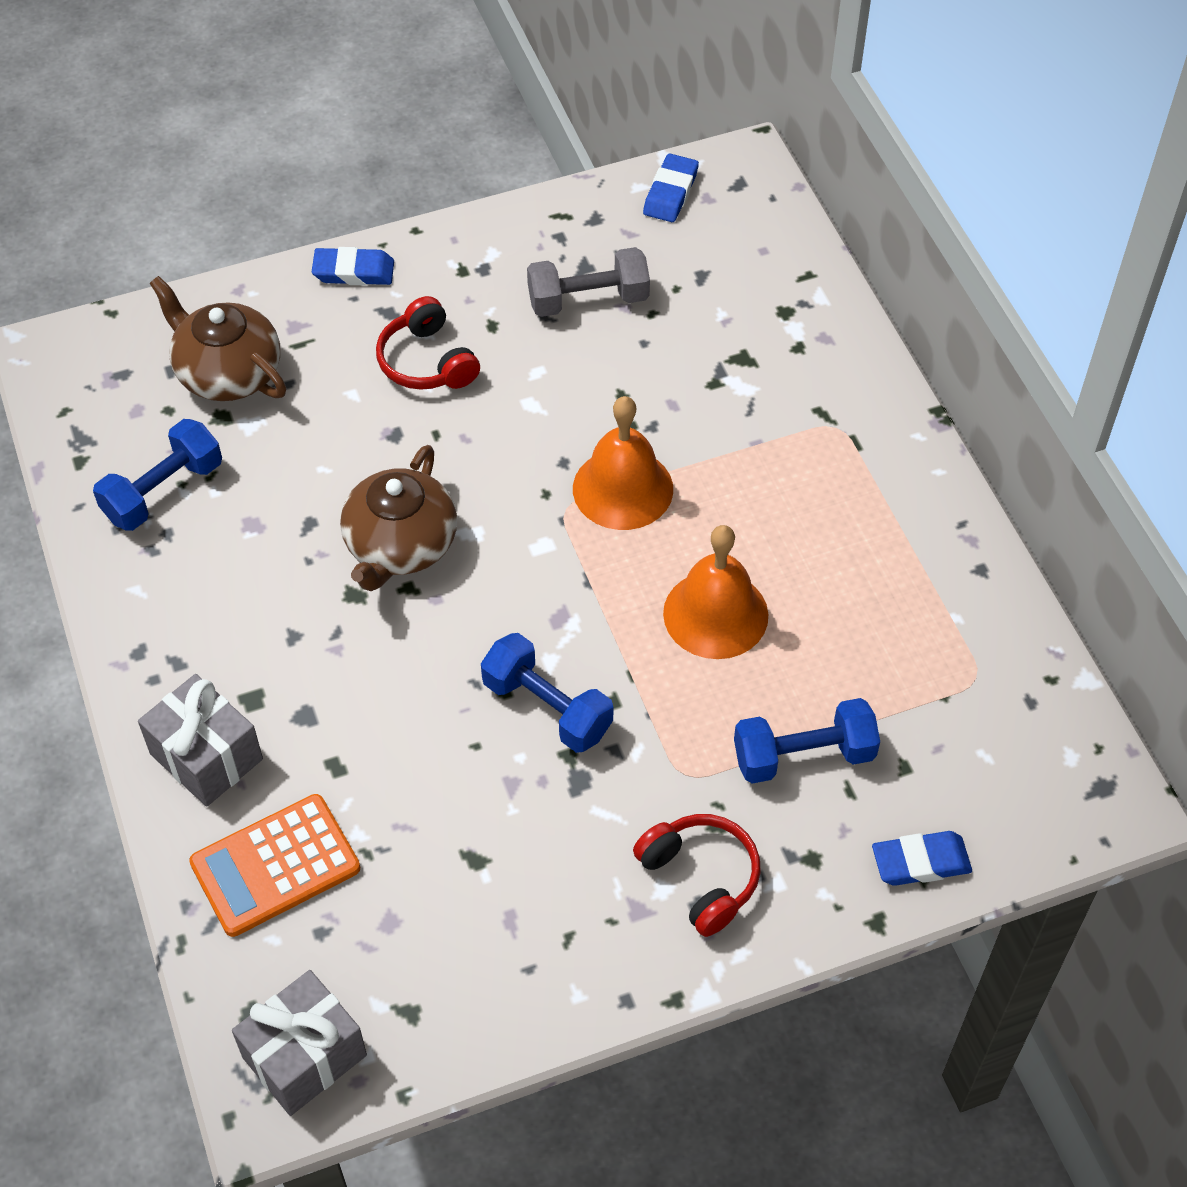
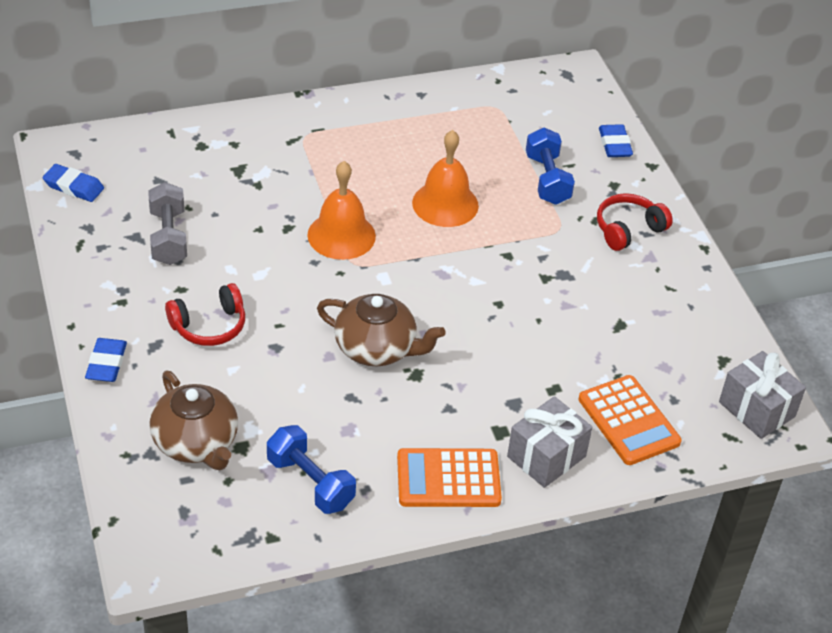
camera: 90 degrees left, 10 degrees down
brown teapot [149,276,286,401] -> brown teapot turned 75 degrees counterclockwise [149,371,238,470]
blue dumbbell [481,633,613,753] -> none
none -> orange calculator [397,448,502,507]

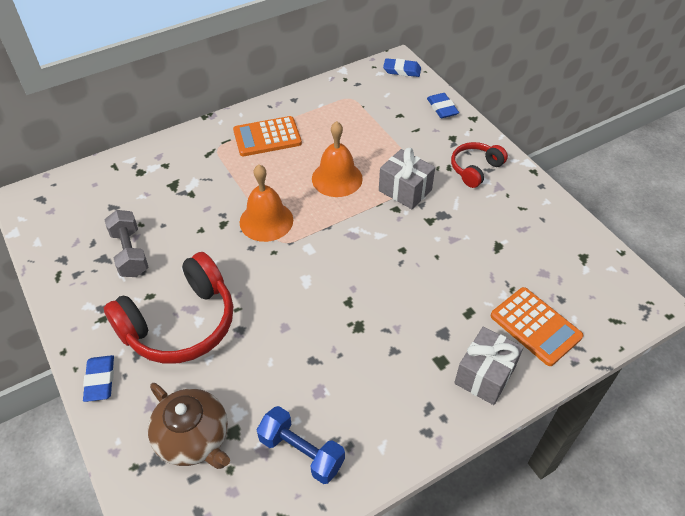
camera: 10 degrees left, 5 degrees up
blue eraser [43,164,104,202] -> blue eraser moved to [383,58,421,77]
red headphones [165,283,245,346] -> red headphones [104,252,233,364], size x1.83
brown teapot [317,294,445,366] -> none
orange calculator [397,448,502,507] -> orange calculator moved to [233,116,302,156]
blue dumbbell [526,128,575,205] -> none
grey gift [719,351,806,439] -> grey gift moved to [379,148,435,209]

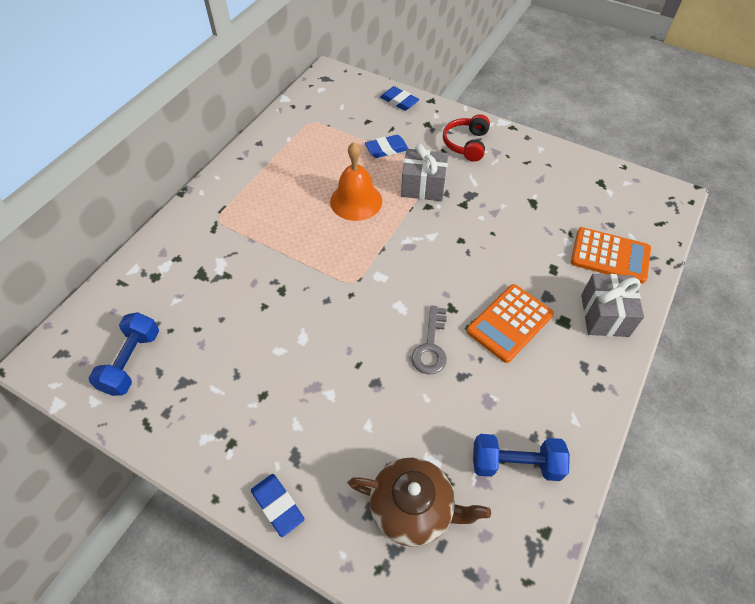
camera: 30 degrees left, 5 degrees up
grey dumbbell [104,210,148,277] -> none
red headphones [104,252,233,364] -> none
orange calculator [233,116,302,156] -> orange calculator moved to [467,284,554,363]
orange bell [239,164,293,242] -> none
blue eraser [383,58,421,77] -> blue eraser moved to [365,135,408,158]
none -> blue dumbbell [89,312,159,396]
none -> grey key [412,306,447,374]

